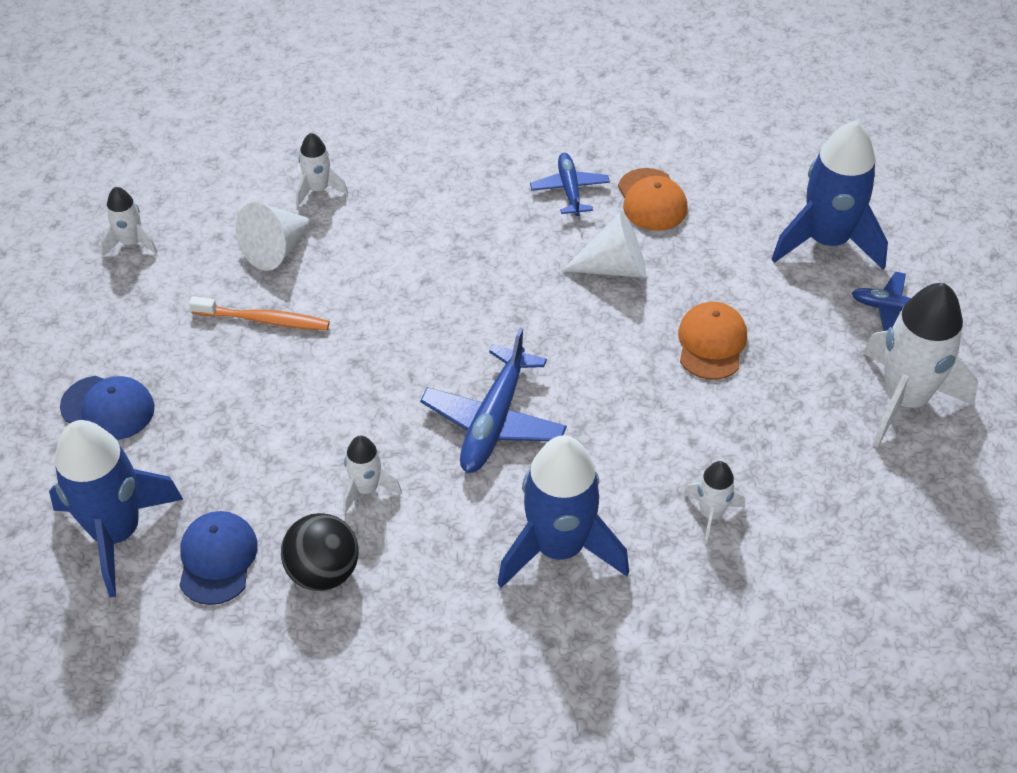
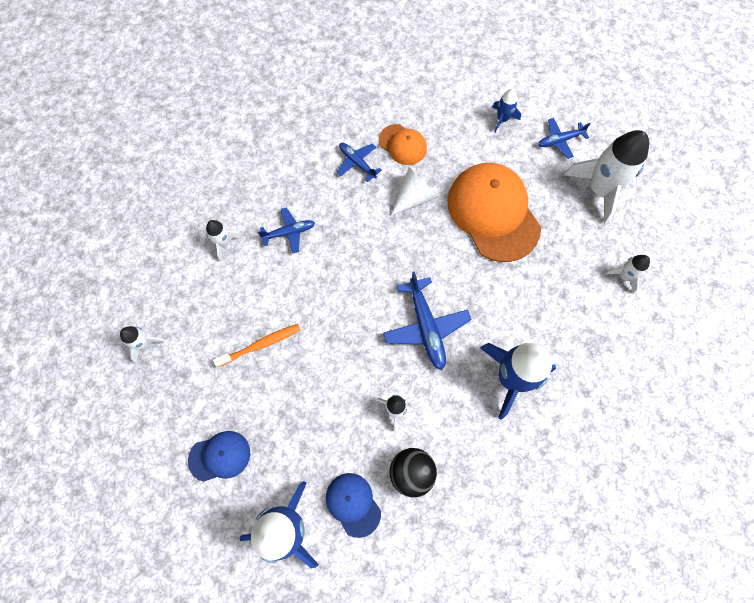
camera: 35 degrees left, 20 degrees up
white cone [236,202,314,271] -> none
orange cap [678,302,747,380] -> orange cap [447,163,541,262], size x2.00
white rocket [683,461,745,544] -> white rocket moved to [605,255,650,294]
blue rocket [771,121,888,269] -> blue rocket [492,89,521,133], size x0.49
none -> blue plane [258,207,315,253]

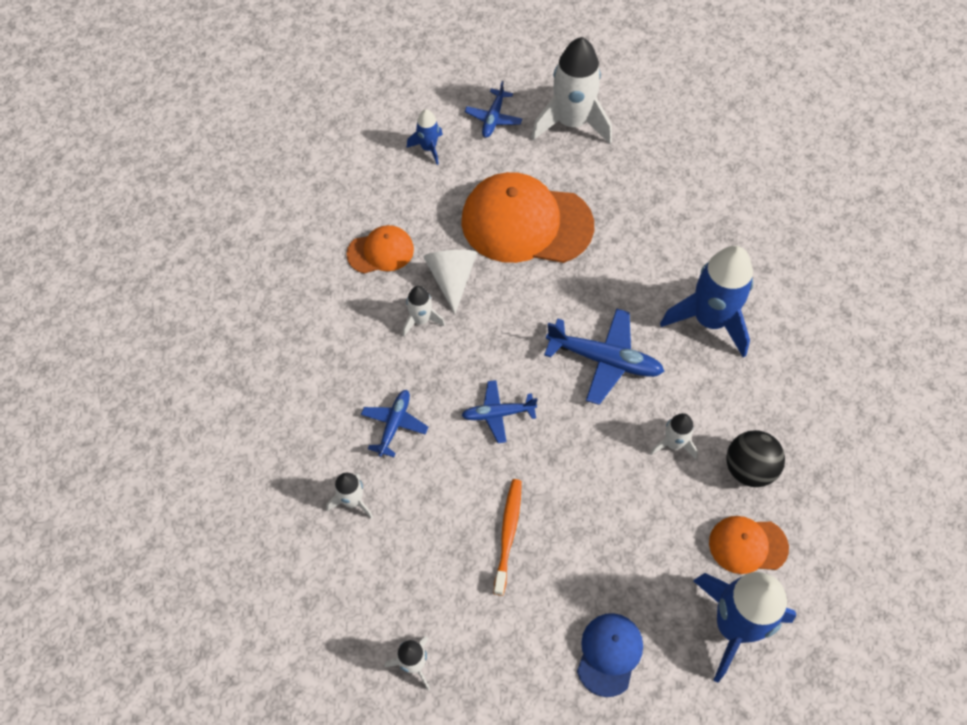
camera: 55 degrees left, 10 degrees down
blue cap [326,473,381,538] -> orange cap [709,516,789,574]
blue plane [337,143,382,182] -> blue plane moved to [462,380,538,443]
white rocket [605,255,650,294] -> white rocket moved to [403,286,445,336]

